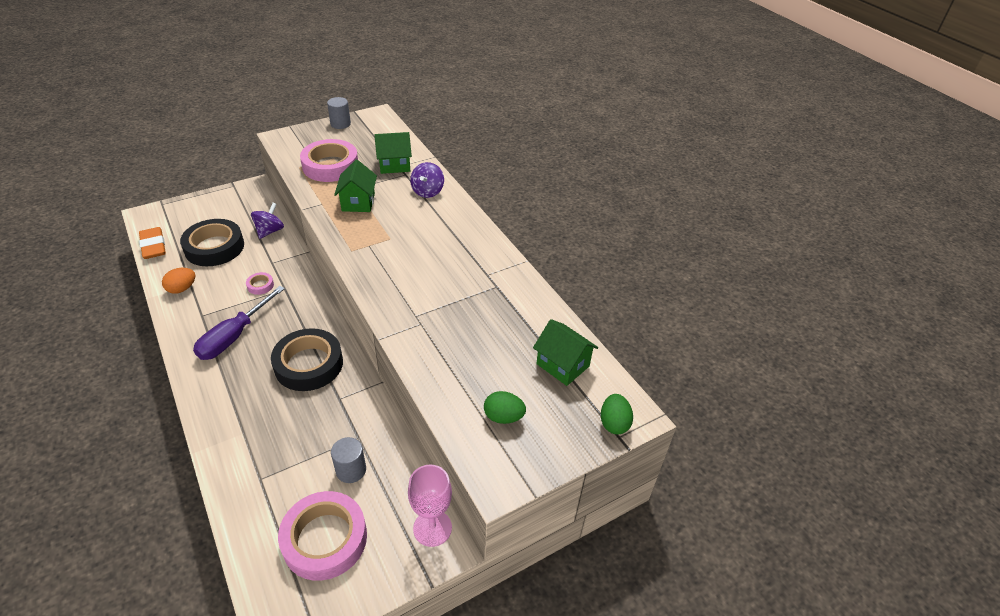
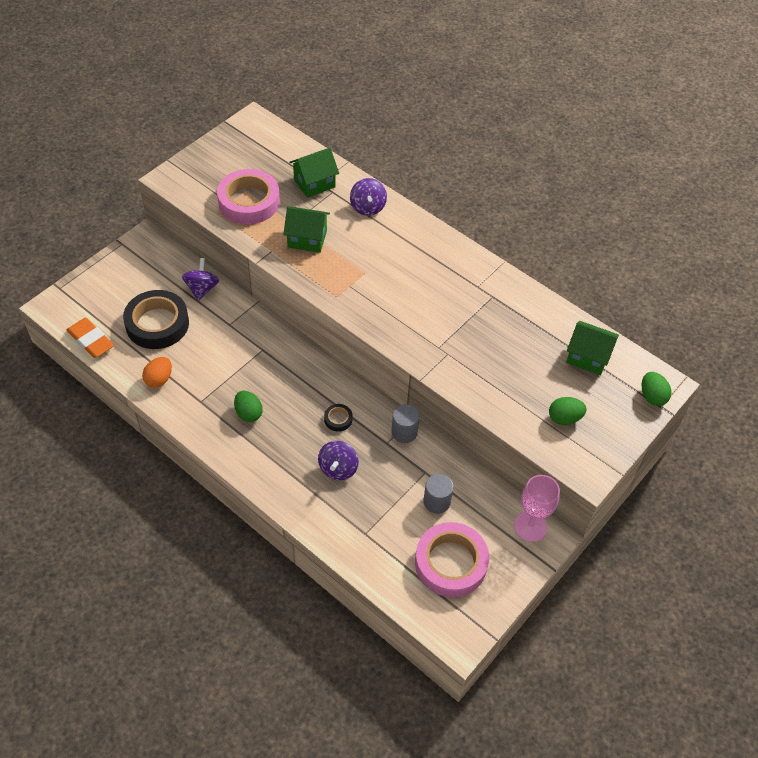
camera: 20 degrees left, 10 degrees up
purple screwdriver [193,286,285,360] -> green egg [234,391,263,422]
pink tape [246,272,274,295] -> none
black tape [271,328,343,391] -> black tape [324,404,353,432], size x0.43
grey cylinder [327,97,351,129] -> grey cylinder moved to [391,404,420,443]
green house [334,160,377,212] -> green house turned 60 degrees counterclockwise [283,206,330,253]
none -> purple spinning top [318,441,359,480]

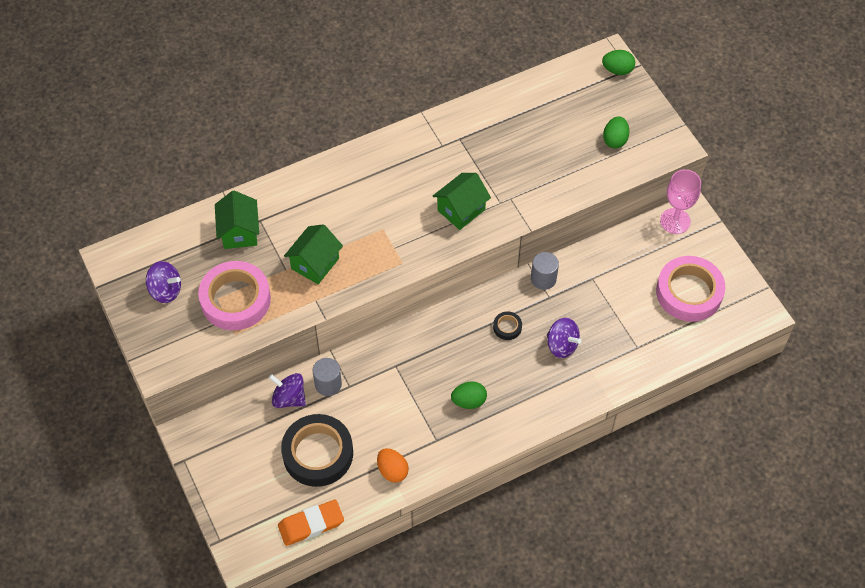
camera: 65 degrees left, 5 degrees up
purple spinning top [350,178,387,216] -> purple spinning top moved to [146,261,181,303]
grey cylinder [423,474,454,514] -> grey cylinder moved to [313,358,342,396]
green house [566,321,619,375] -> green house moved to [433,173,491,230]

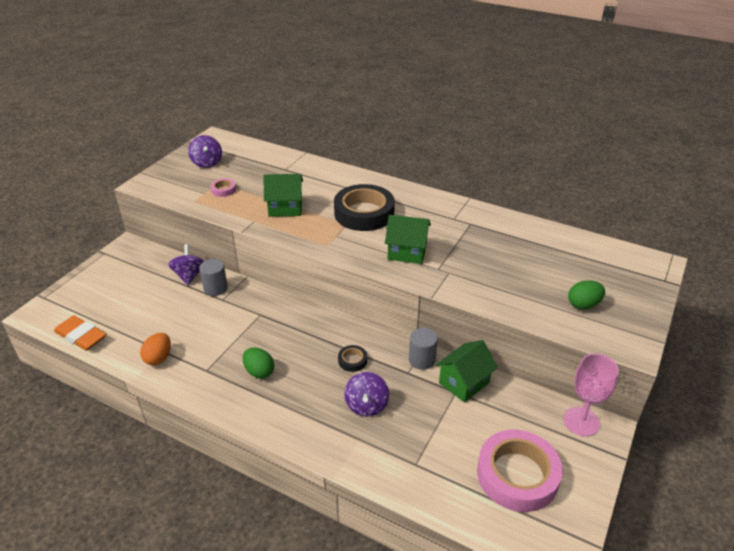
camera: 55 degrees right, 20 degrees down
pink tape [198,261,271,330] -> pink tape [210,178,236,197], size x0.43
green house [215,191,259,249] -> green house moved to [435,340,498,403]
black tape [281,414,353,487] -> black tape moved to [334,184,395,231]
green egg [602,50,635,75] -> none

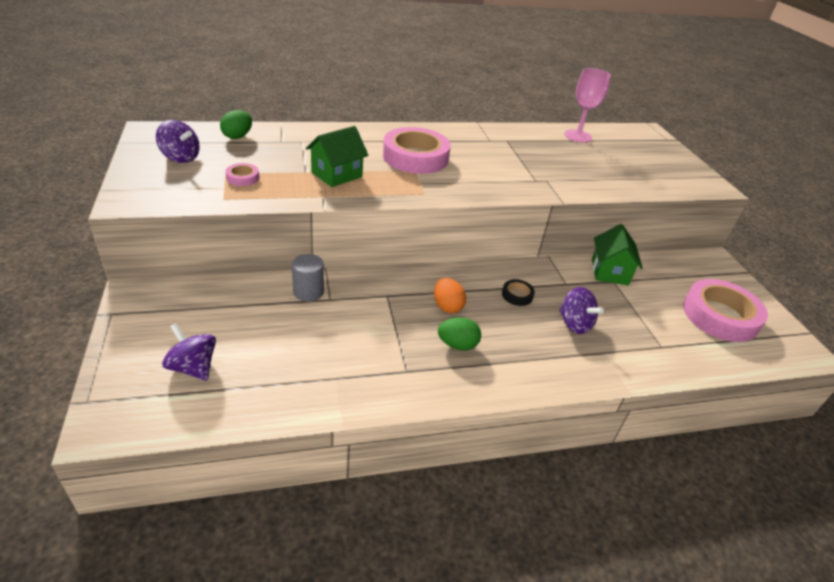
camera: 45 degrees left, 0 degrees up
orange eraser [54,315,106,351] -> none
orange egg [140,333,171,365] -> orange egg moved to [434,278,466,313]
purple spinning top [168,244,204,285] -> purple spinning top moved to [162,323,216,381]
black tape [334,184,395,231] -> pink tape [383,127,451,174]
green house [385,215,431,264] -> none
grey cylinder [409,328,438,370] -> none
pink goblet [563,353,619,436] -> pink goblet moved to [564,68,611,143]
green egg [568,280,605,310] -> green egg moved to [220,110,252,139]

